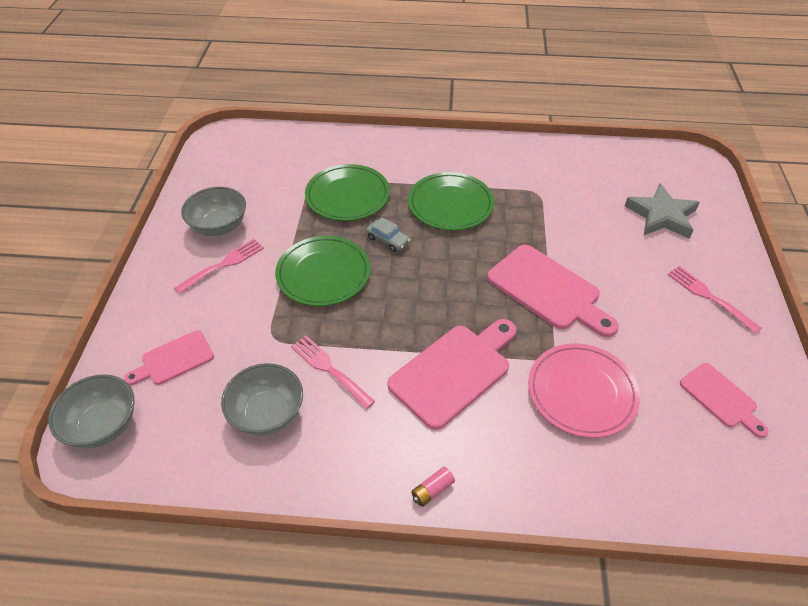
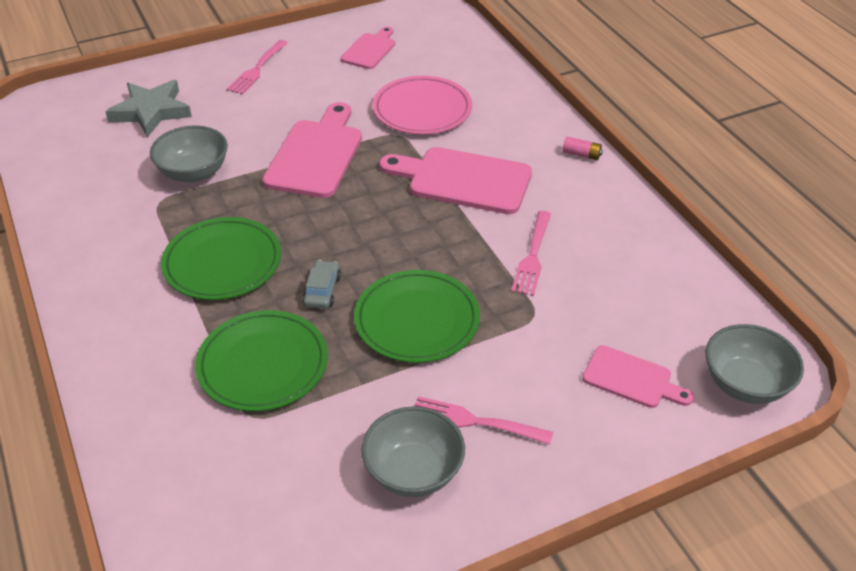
camera: 120 degrees left, 5 degrees down
grey bowl [221,363,303,436] -> grey bowl moved to [150,125,228,183]

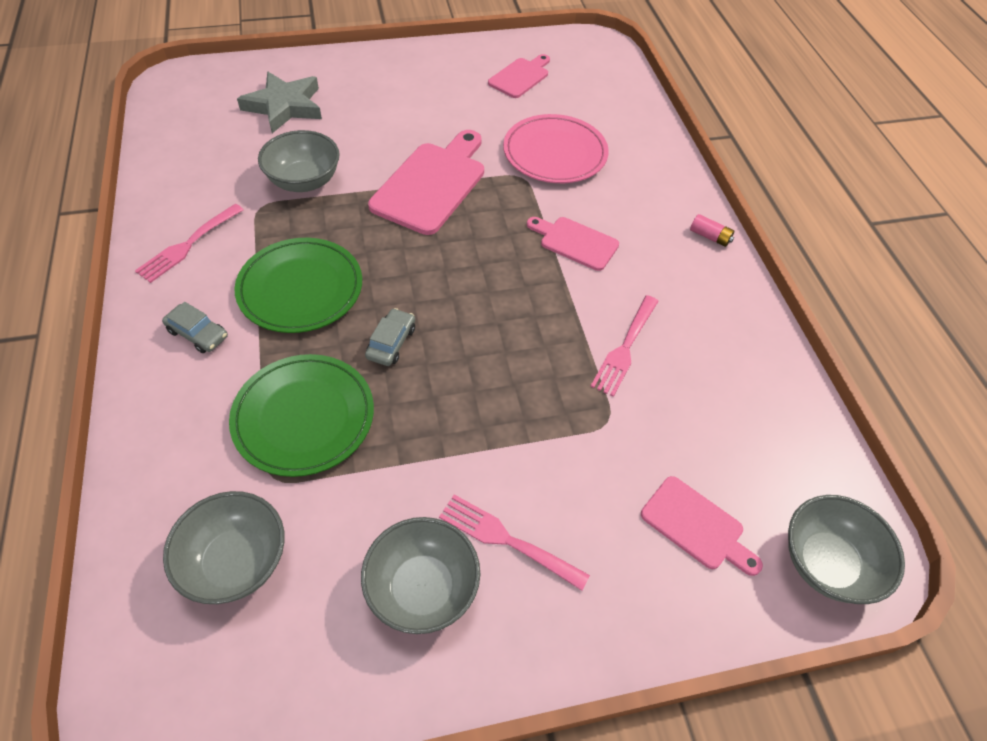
camera: 10 degrees right, 10 degrees up
pink fork [227,40,288,95] -> pink fork moved to [135,204,244,283]
green plate [354,270,480,363] -> none
pink cutting board [379,147,532,214] -> pink cutting board [527,217,619,271], size x0.58
none -> grey car [162,302,228,353]
none -> grey bowl [163,491,285,604]

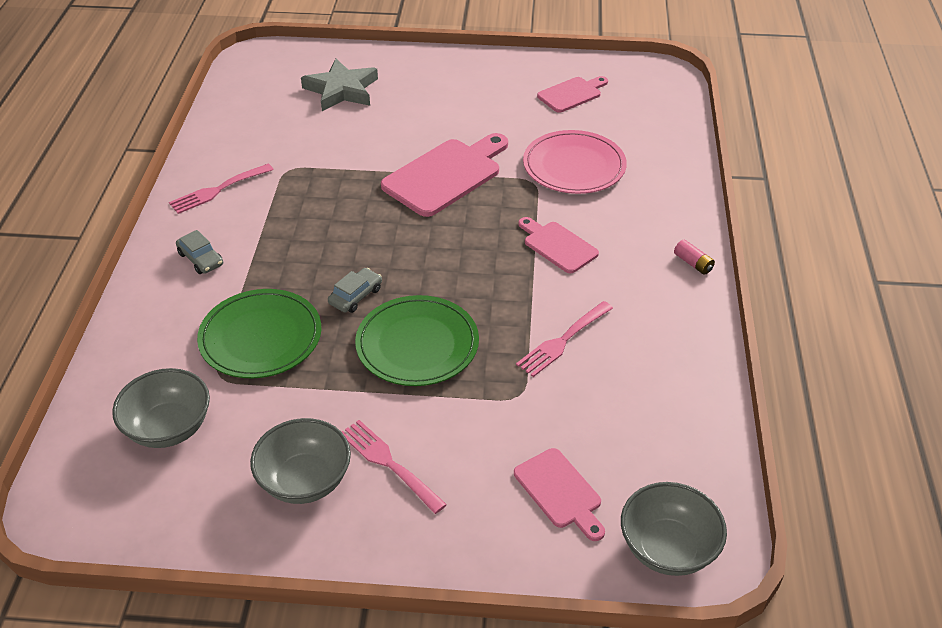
camera: 20 degrees right, 10 degrees down
green plate [235,238,362,333] -> green plate moved to [355,295,479,386]
grey bowl [258,130,340,192] -> none

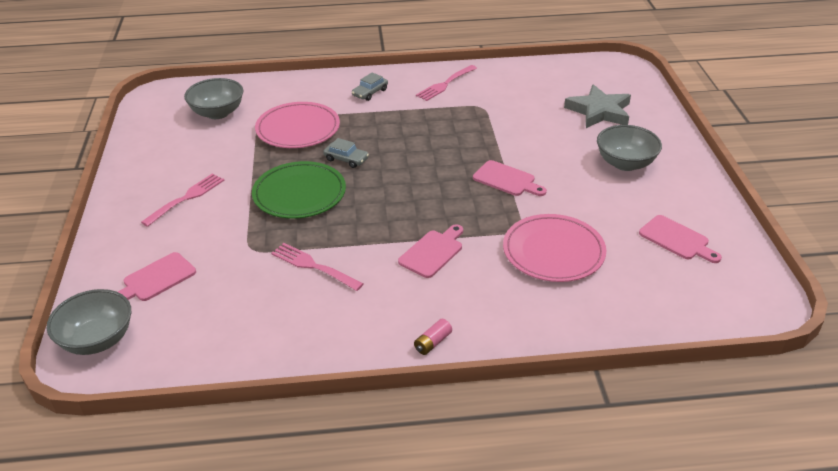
camera: 80 degrees right, 5 degrees down
pink fork [169,164,274,214] -> pink fork turned 90 degrees counterclockwise [416,65,477,101]
green plate [197,289,321,378] -> pink plate [255,102,340,148]
grey bowl [250,418,351,504] -> grey bowl moved to [597,125,662,171]
pink cutting board [381,133,508,217] -> pink cutting board [473,160,547,196], size x0.58

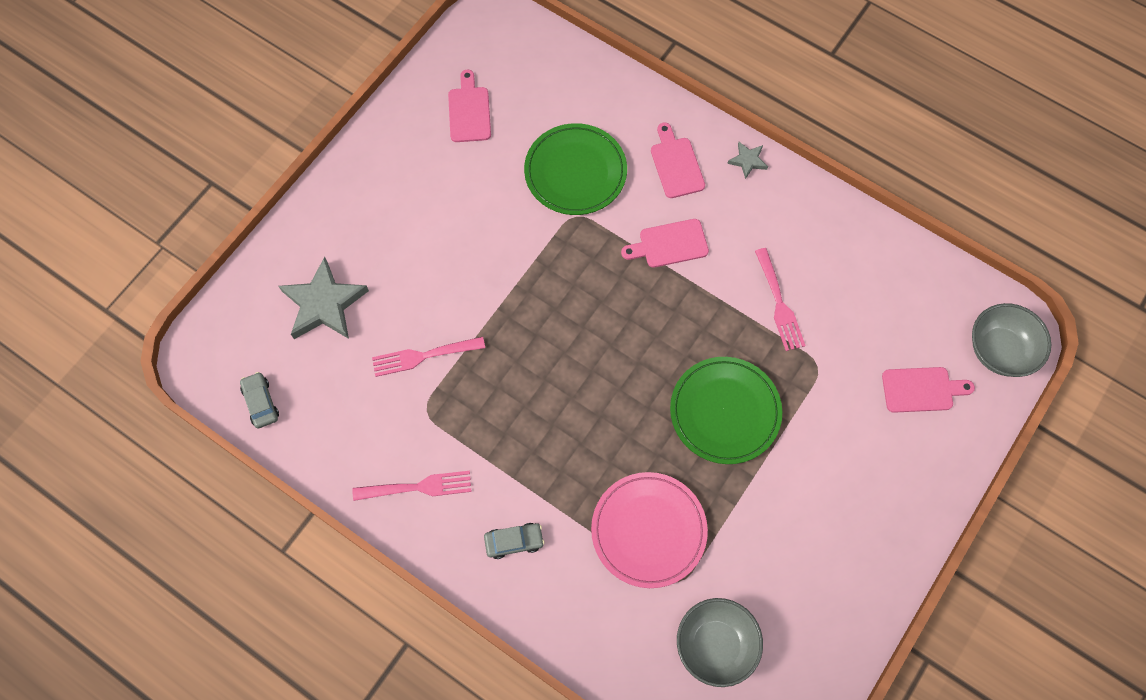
camera: 140 degrees left, 30 degrees up
pink fork [141,173,225,227] -> pink fork moved to [372,337,485,377]
grey car [323,138,369,168] -> grey car moved to [240,372,279,428]
pink battery [414,319,452,355] -> grey star [727,142,768,179]
pink cutting board [473,160,547,196] -> pink cutting board moved to [651,122,705,198]
pink plate [503,214,606,282] -> green plate [524,123,627,215]
grey bowl [597,125,662,171] -> none

